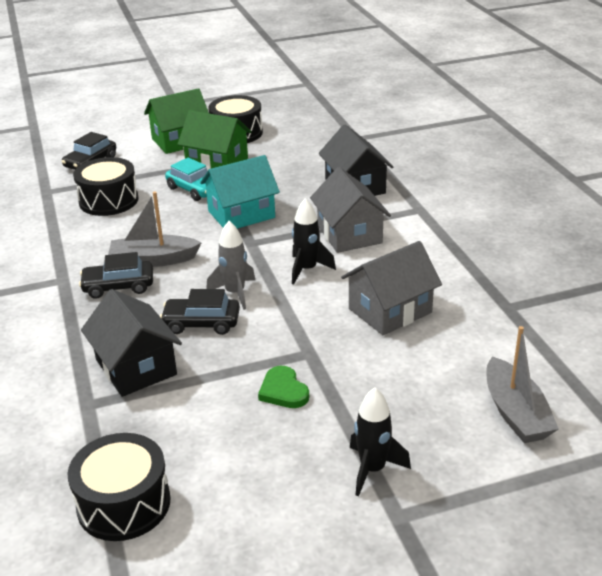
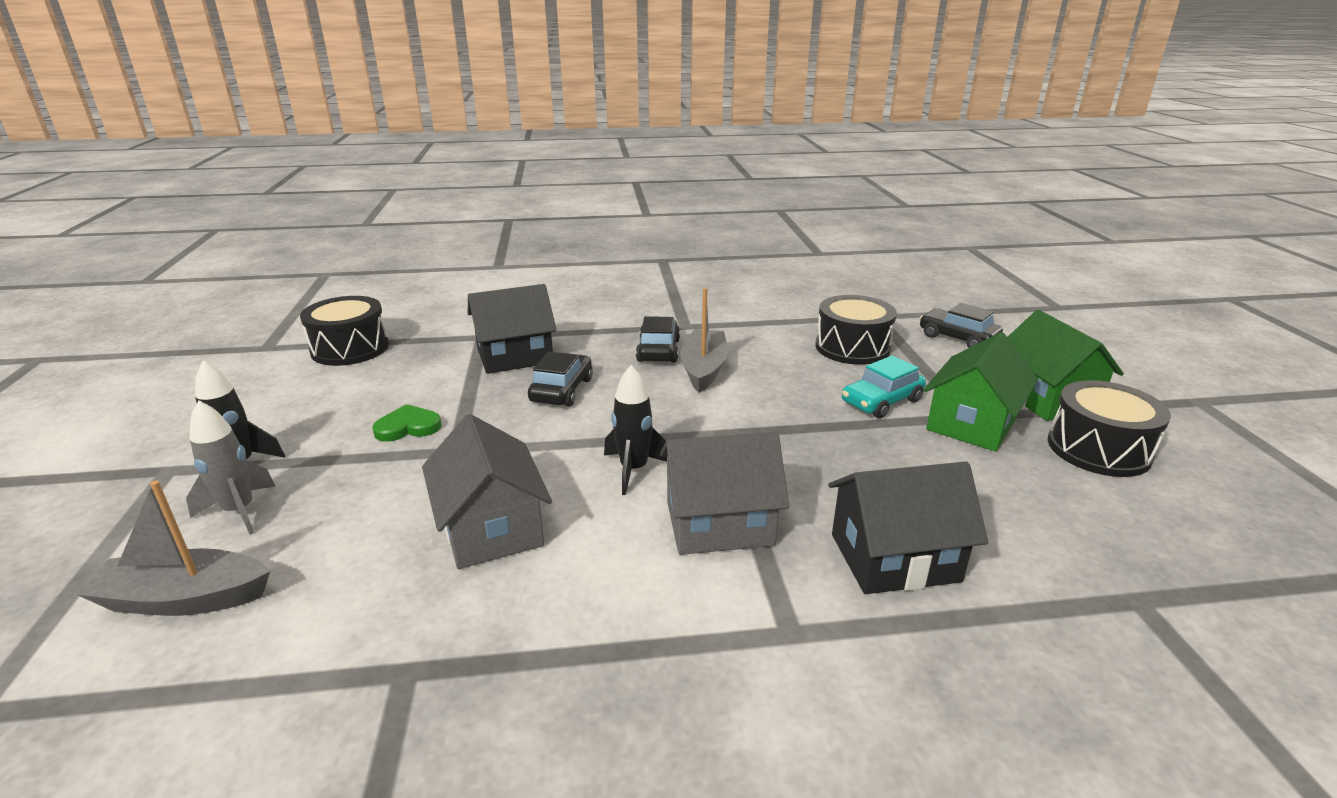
camera: 100 degrees right, 5 degrees down
turquoise house [200,155,280,229] -> none
grey rocket [206,221,255,310] -> grey rocket moved to [186,400,276,535]

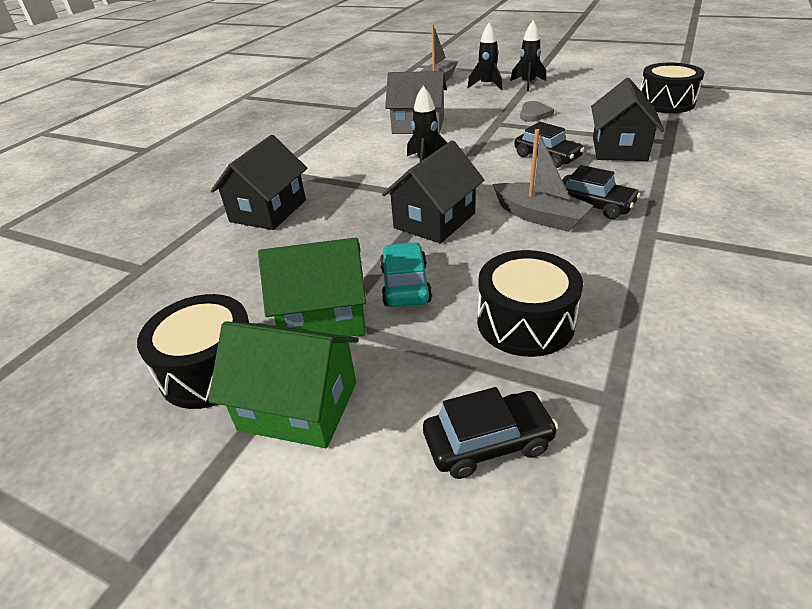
camera: 125 degrees right, 10 degrees up
grey rocket [186,400,276,535] -> black rocket [467,23,503,90]
green heart [372,404,442,442] -> grey heart [520,101,554,122]
grey house [660,432,789,555] -> none
green house [924,332,1038,452] -> green house turned 75 degrees counterclockwise [258,237,366,336]
none -> black house [382,140,484,244]

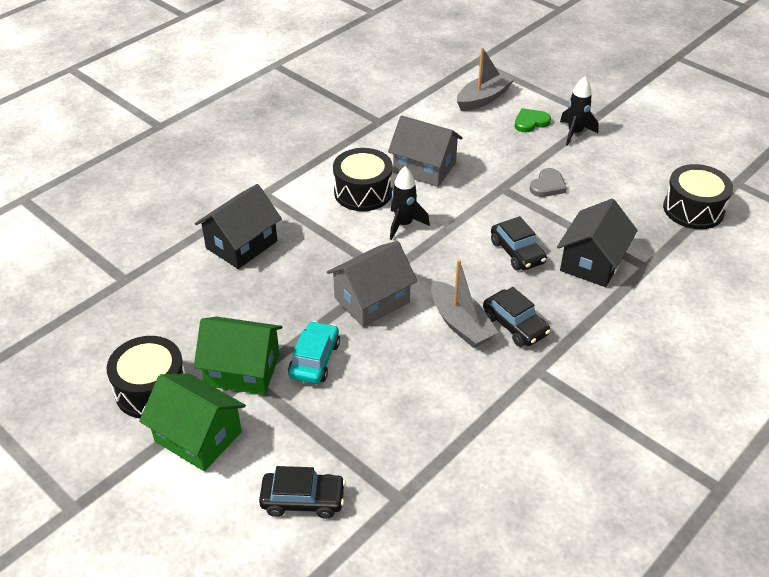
camera: 15 degrees right, 5 degrees up
black house [382,140,484,244] -> grey house [327,241,417,327]
black rocket [467,23,503,90] -> green heart [515,108,551,133]
black drum [477,250,583,357] -> black drum moved to [333,148,393,211]

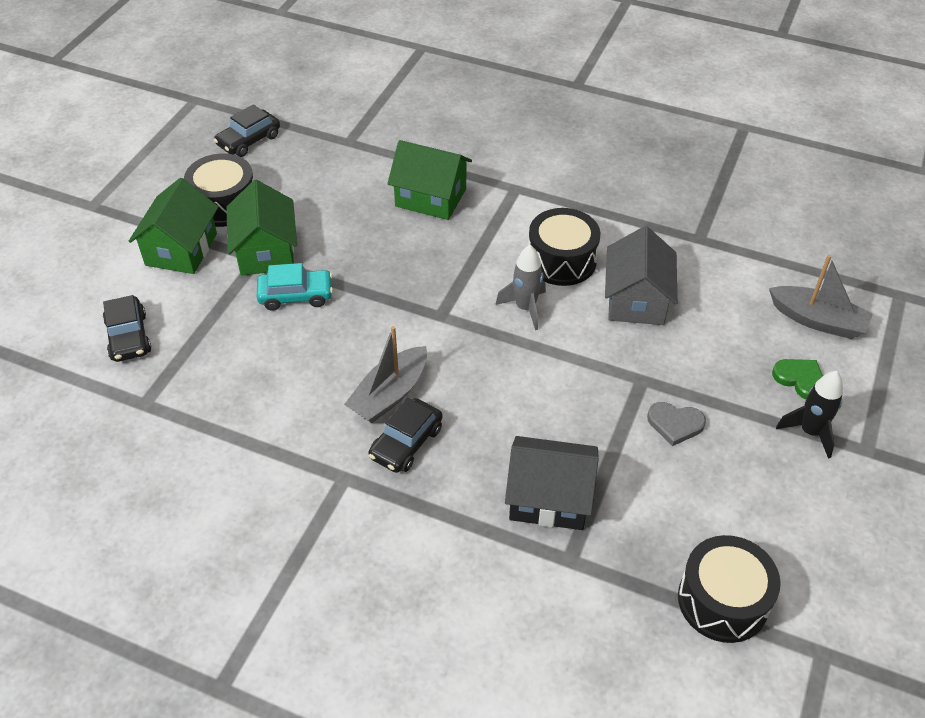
camera: 70 degrees right, 5 degrees up
black house [195,184,282,269] -> green house [387,140,472,220]
grey house [327,241,417,327] -> none
black rocket [390,166,430,240] -> grey rocket [495,245,546,330]
black car [491,216,547,270] -> black car moved to [214,104,280,157]

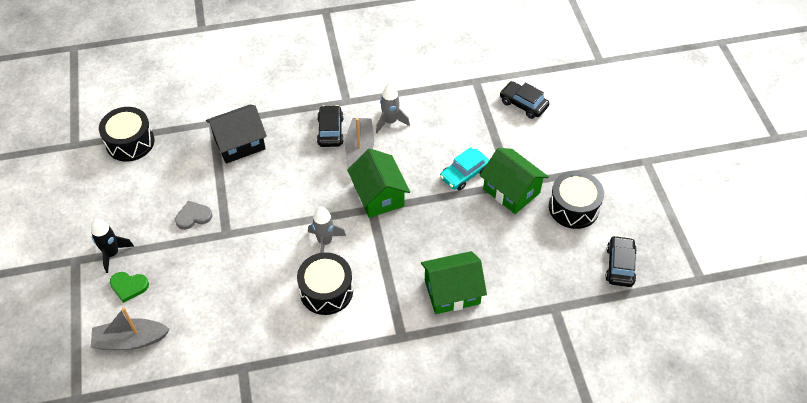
camera: 145 degrees right, 5 degrees up
green house [129,178,219,274] -> green house moved to [347,149,410,218]
grey house [605,226,677,325] -> none
none -> grey rocket [376,83,410,133]

